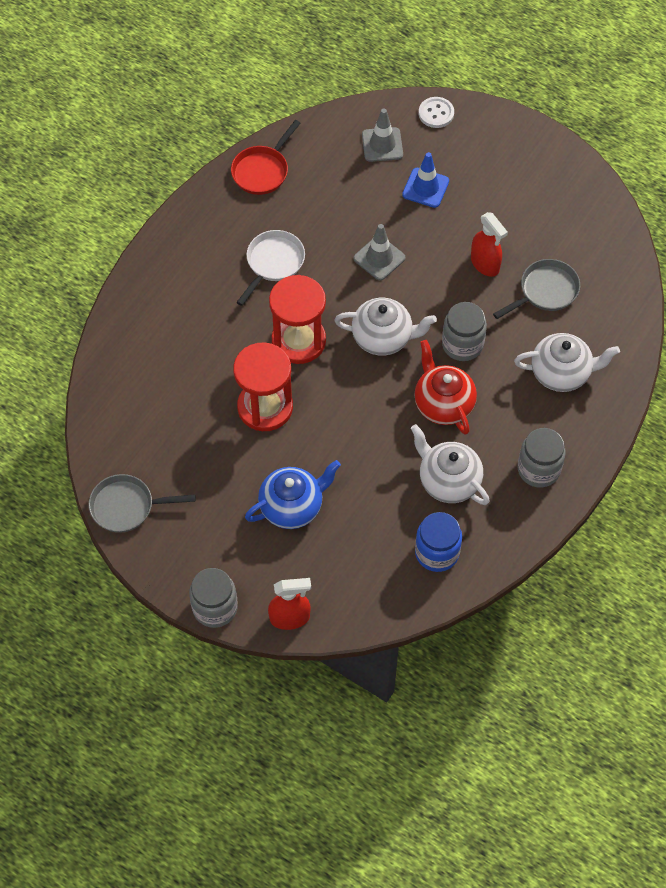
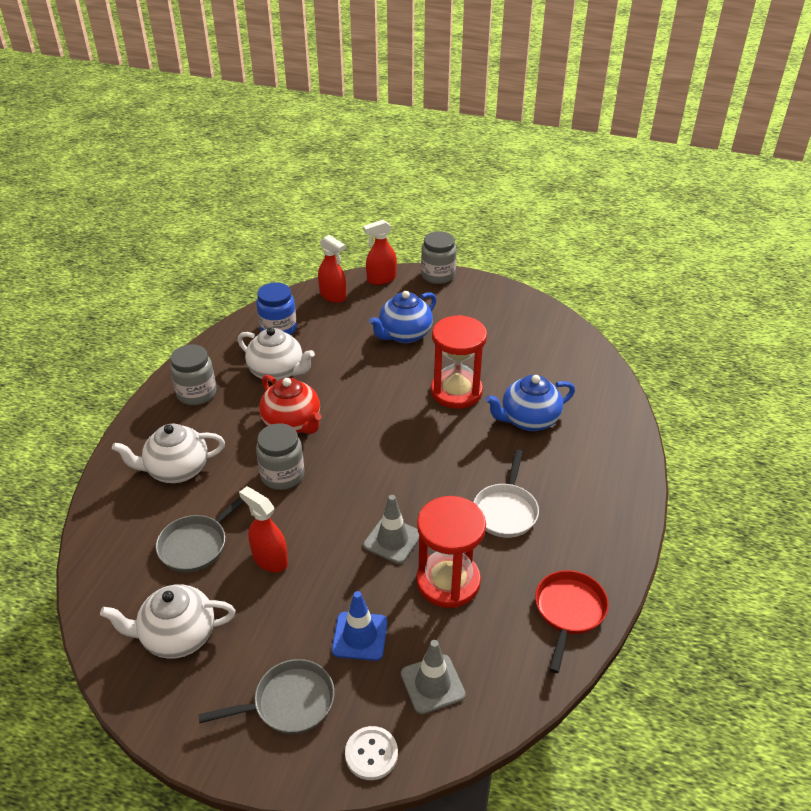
camera: 165 degrees right, 20 degrees down
grey pan [89,474,196,533] -> grey pan moved to [198,659,335,734]
red hourglass [269,275,326,364] -> red hourglass moved to [416,496,486,608]
white teapot [334,298,437,355] -> white teapot moved to [100,584,235,659]
none -> red spray bottle [318,235,346,303]
none -> blue teapot [485,375,575,431]

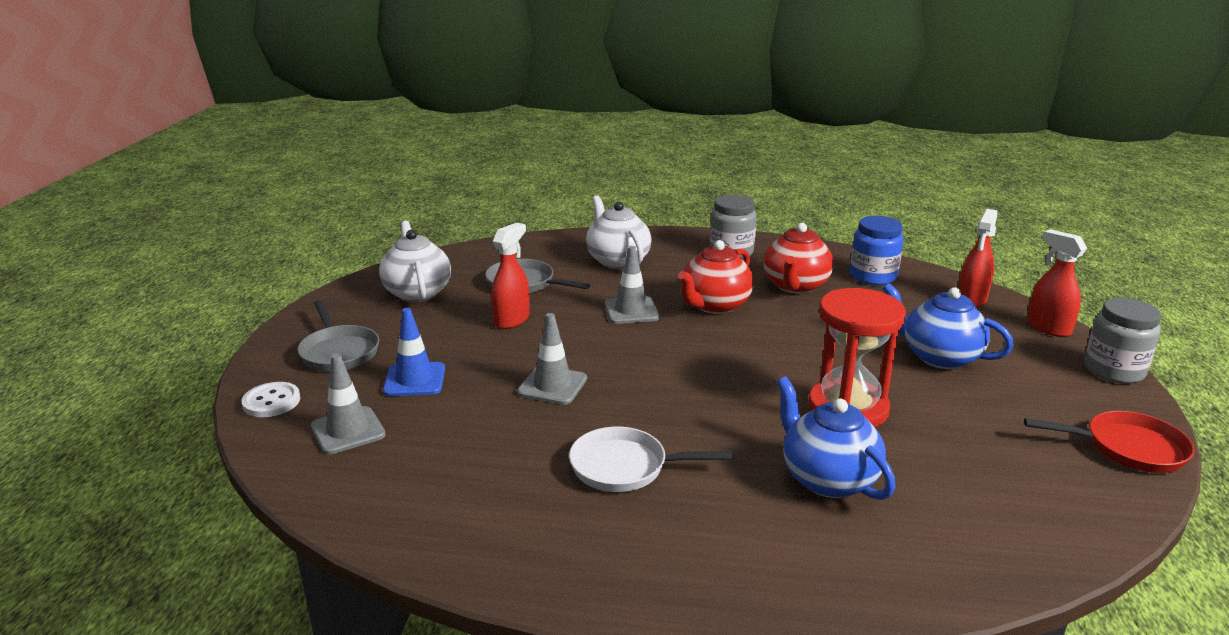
camera: 80 degrees right, 15 degrees down
white teapot [238,327,315,382] -> red teapot [763,223,834,294]
grey jar [256,423,304,490] -> grey traffic cone [604,246,659,324]
red hourglass [416,496,486,608] -> none
red pan [535,570,609,673] -> red pan moved to [1024,411,1195,473]

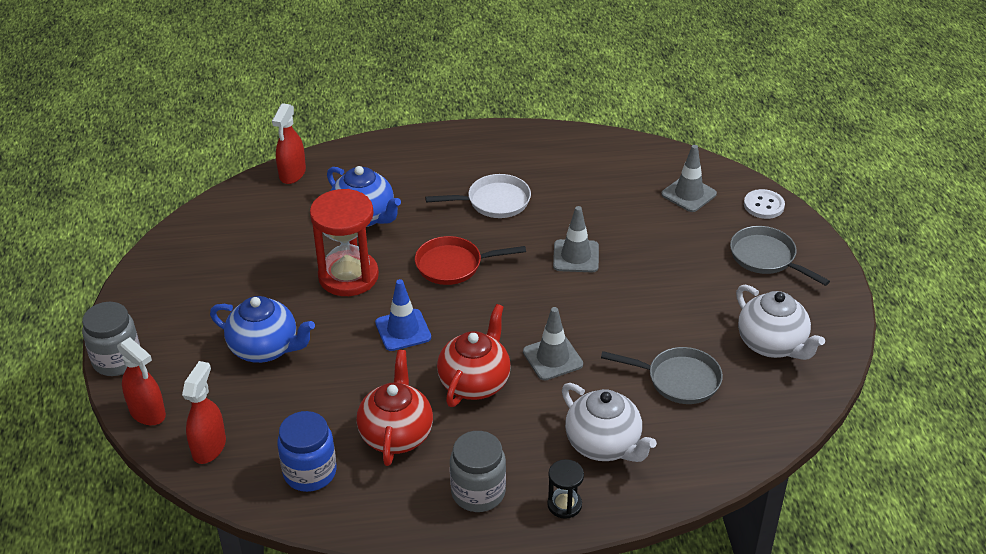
camera: 165 degrees right, 15 degrees up
blue traffic cone [383,308,445,396] -> blue traffic cone moved to [375,279,431,351]
red spray bottle [491,223,530,329] -> red spray bottle moved to [272,103,306,184]
red pan [1024,411,1195,473] -> red pan moved to [415,236,526,285]
none -> black hourglass [547,459,584,519]

